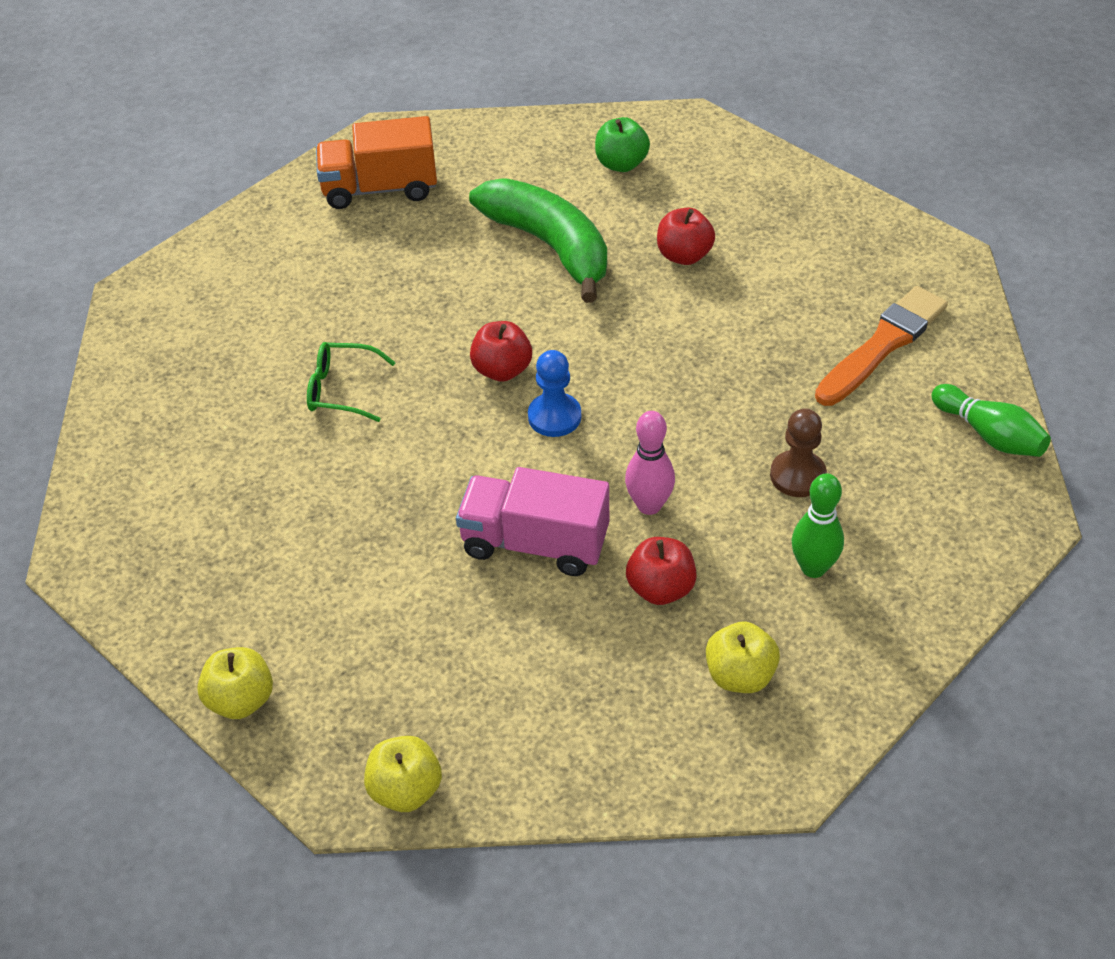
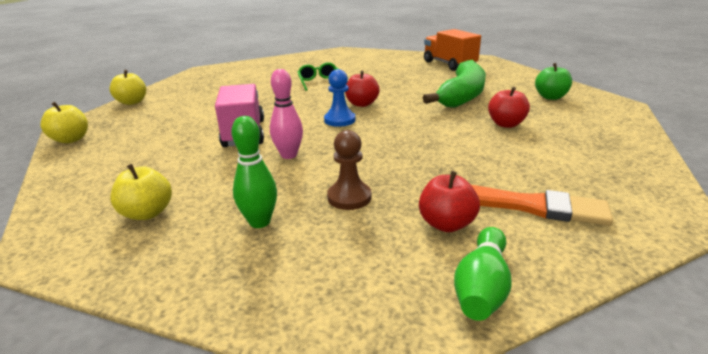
camera: 65 degrees right, 20 degrees down
red apple [626,537,697,605] -> red apple moved to [419,171,480,232]

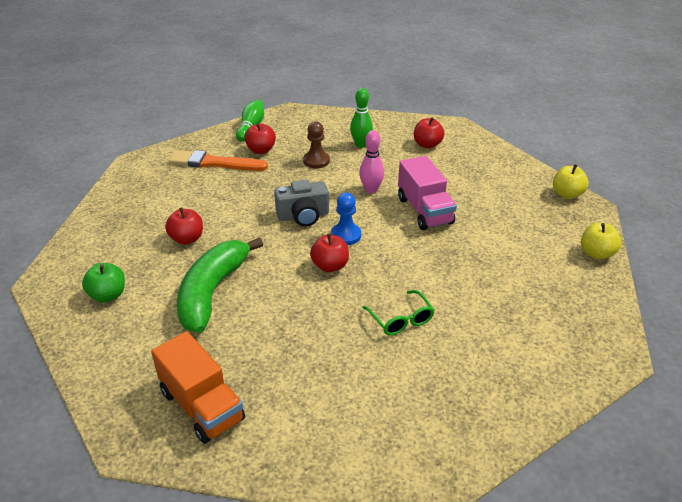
camera: 170 degrees right, 10 degrees up
yellow apple [110,164,172,220] -> red apple [414,117,444,148]
none -> grey camera [274,179,329,227]

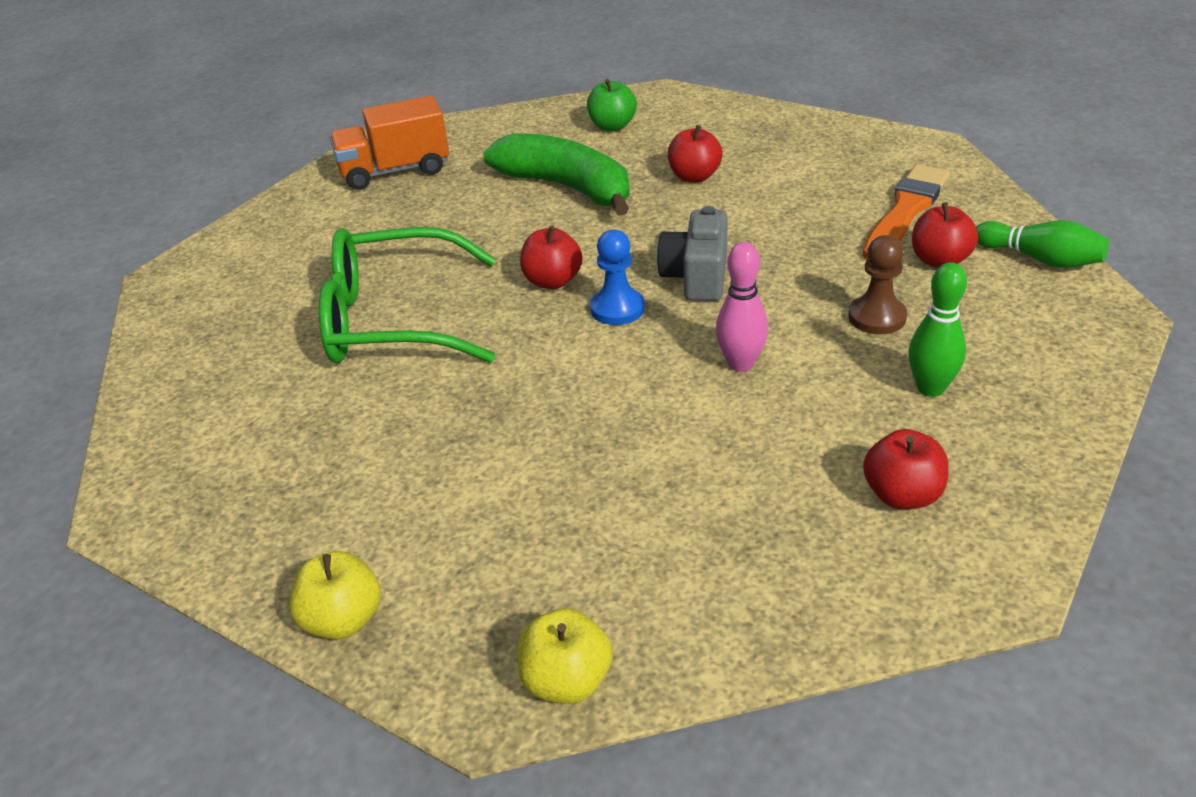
camera: 115 degrees right, 0 degrees up
green glasses [363,290,434,336] -> green glasses [319,227,496,363], size x2.10
pink truck [398,156,457,230] -> none

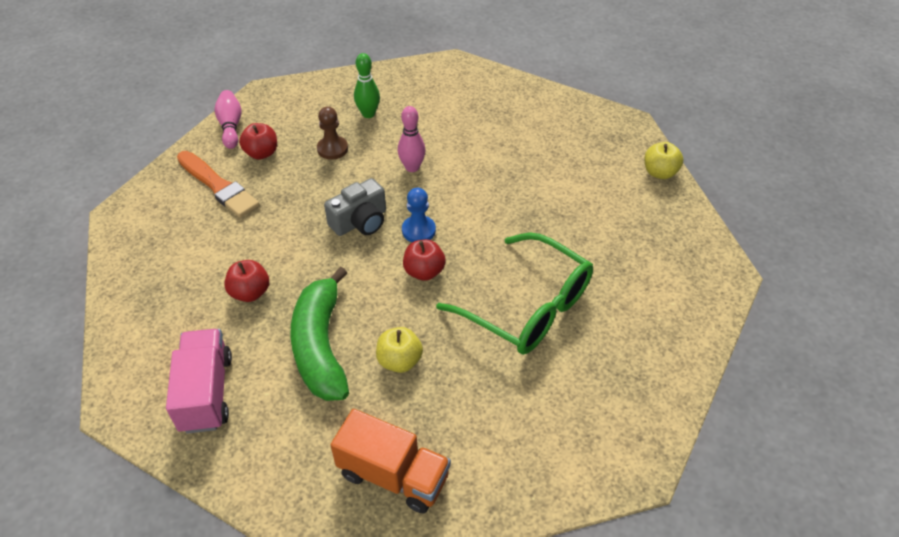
camera: 140 degrees left, 10 degrees up
yellow apple [517,608,612,704] -> yellow apple moved to [376,327,423,373]
green apple [587,79,637,131] -> pink truck [166,329,232,434]
orange brush [862,164,950,260] -> orange brush turned 120 degrees counterclockwise [177,151,260,218]
red apple [863,429,949,509] -> none
green bowling pin [976,220,1109,268] -> pink bowling pin [214,90,242,149]

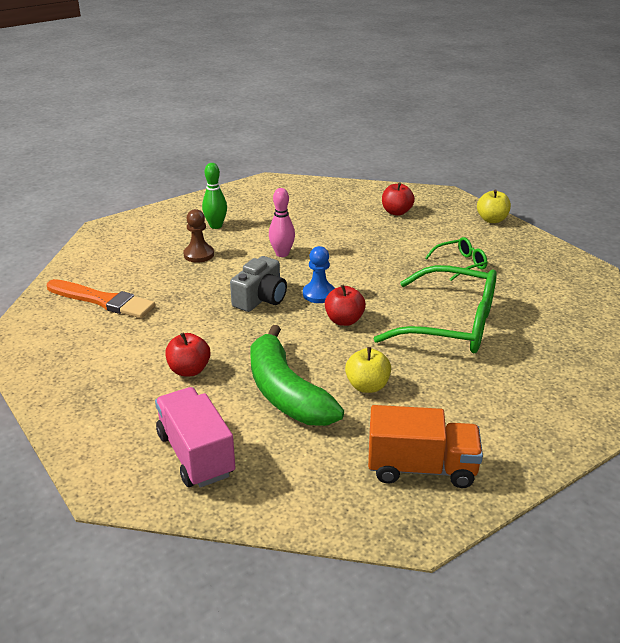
camera: 20 degrees left, 15 degrees down
pink bowling pin [214,90,242,149] -> none
red apple [239,123,277,160] -> red apple moved to [382,182,415,216]
none -> green glasses [425,237,487,281]

